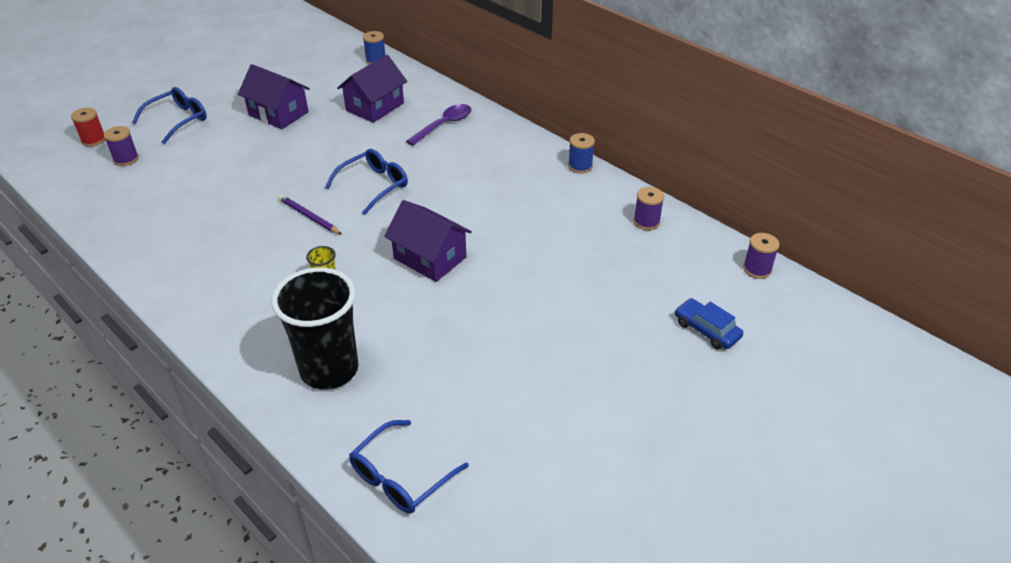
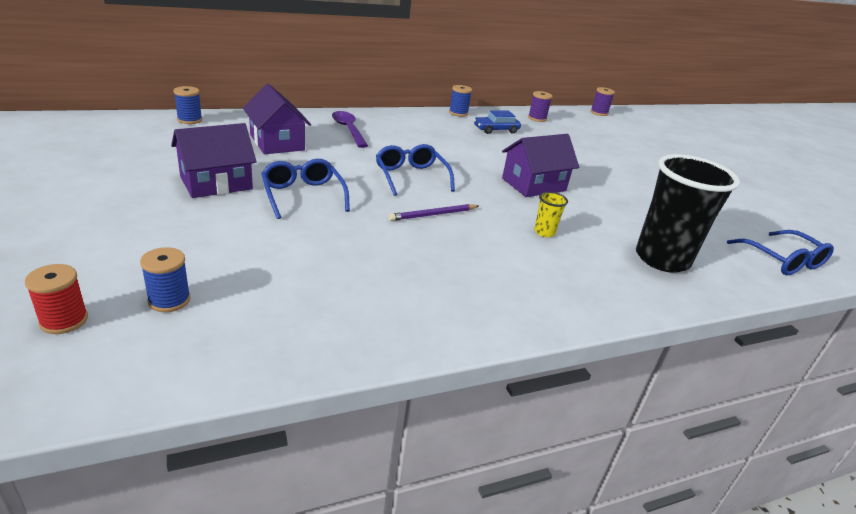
camera: 70 degrees left, 10 degrees down
purple spool [104,126,139,166] -> blue spool [140,247,191,312]
blue glasses [132,87,207,144] -> blue glasses moved to [261,159,350,219]
blue car [675,298,743,349] -> blue car moved to [474,110,521,134]

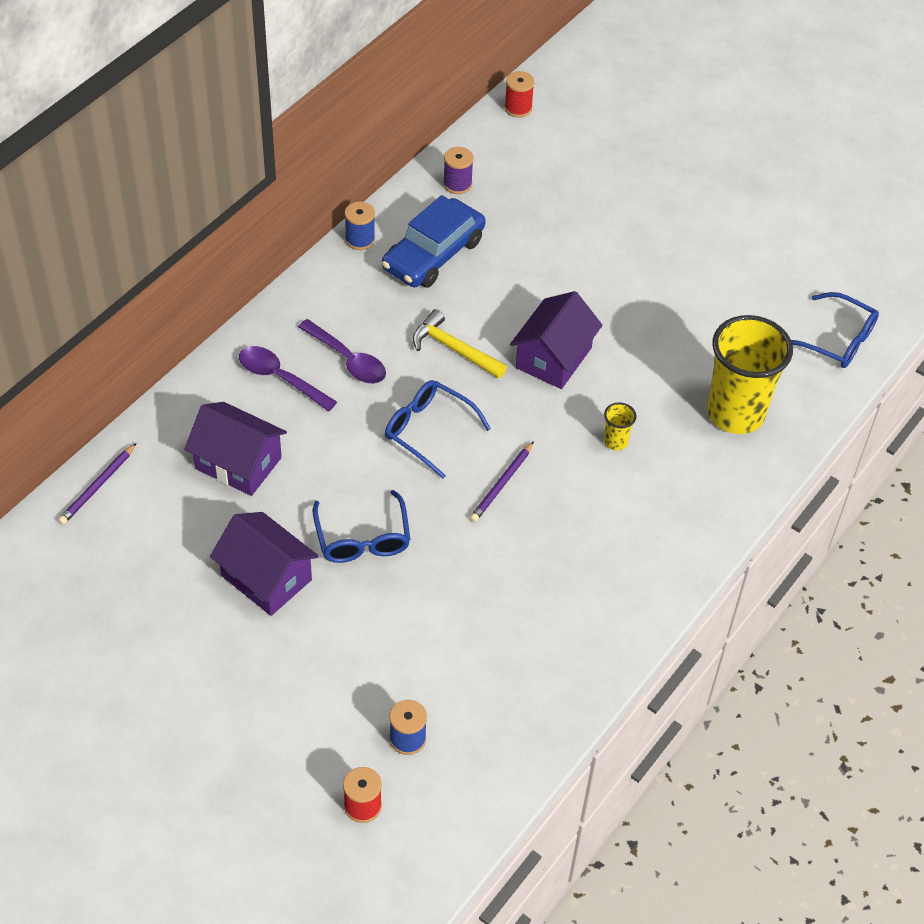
camera: 30 degrees left, 20 degrees up
purple house [171,123,257,198] -> purple house turned 75 degrees counterclockwise [210,512,319,616]
blue spool [173,86,202,124] -> purple pencil [58,443,136,525]
blue glasses [261,159,350,219] -> blue glasses turned 135 degrees counterclockwise [313,490,410,563]
blue car [474,110,521,134] -> blue car [382,195,486,288], size x1.73
purple spool [591,87,615,116] -> red spool [504,71,535,118]
black cup [636,154,740,273] -> yellow cup [707,315,793,434]
none -> purple spoon [298,319,386,384]
none -> yellow hammer [413,309,507,379]

